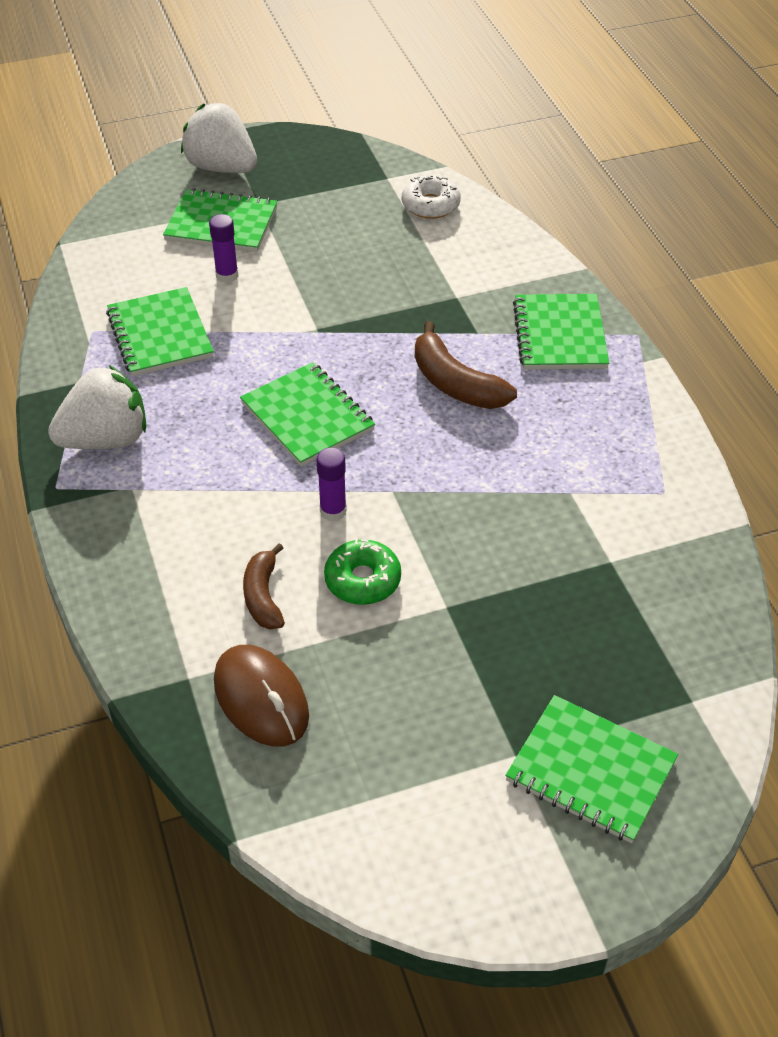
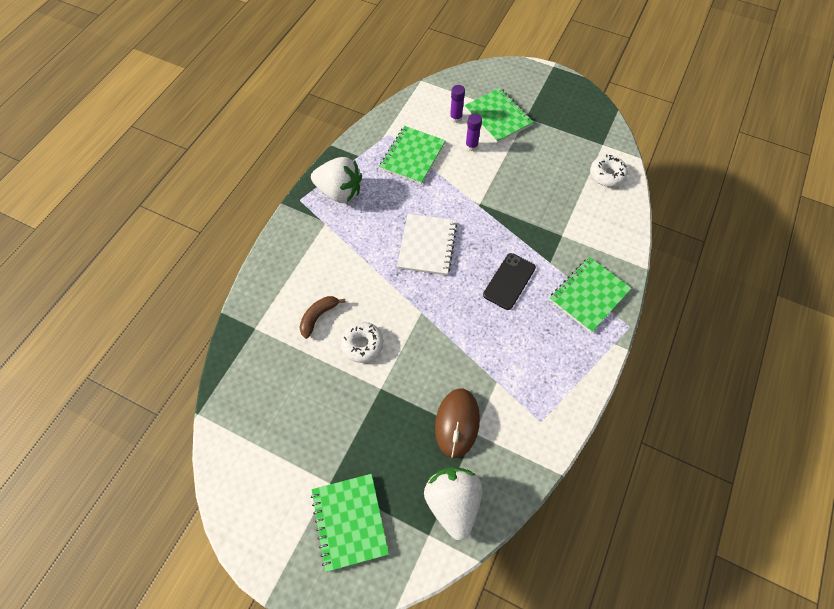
camera: 45 degrees right, 15 degrees up
white strawberry [181,103,257,173] -> white strawberry moved to [424,467,482,540]
brown mouse [214,645,309,747] -> brown mouse moved to [435,389,480,458]
green notebook [240,362,375,467] -> white notebook [397,214,457,275]
purple glue stick [316,448,347,521] -> purple glue stick moved to [450,85,465,123]
green donut [324,538,401,605] -> white donut [341,322,384,363]
brown banana [415,321,517,409] -> black phone [483,253,536,310]

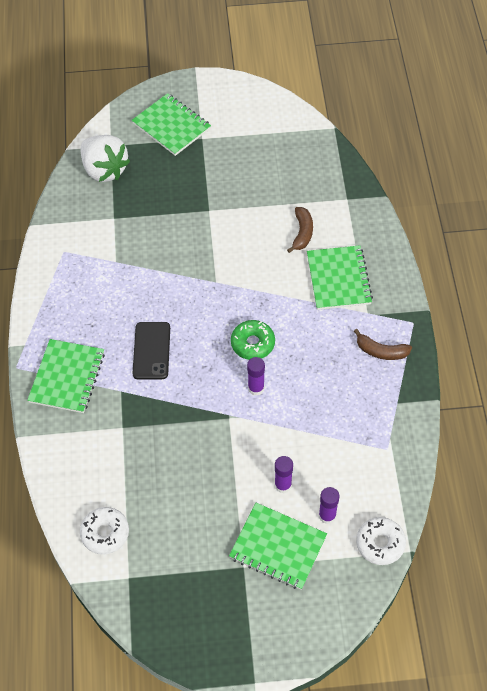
camera: 150 degrees right, 5 degrees down
white strawberry [311,157,362,203] -> brown banana [354,329,412,360]
white donut [341,322,384,363] -> white donut moved to [356,517,406,565]
green notebook [379,126,446,184] -> green notebook moved to [307,245,373,310]
white notebook [397,214,457,275] -> green donut [231,320,275,360]
brown mouse [435,389,480,458] -> none
none -> purple glue stick [247,357,265,396]

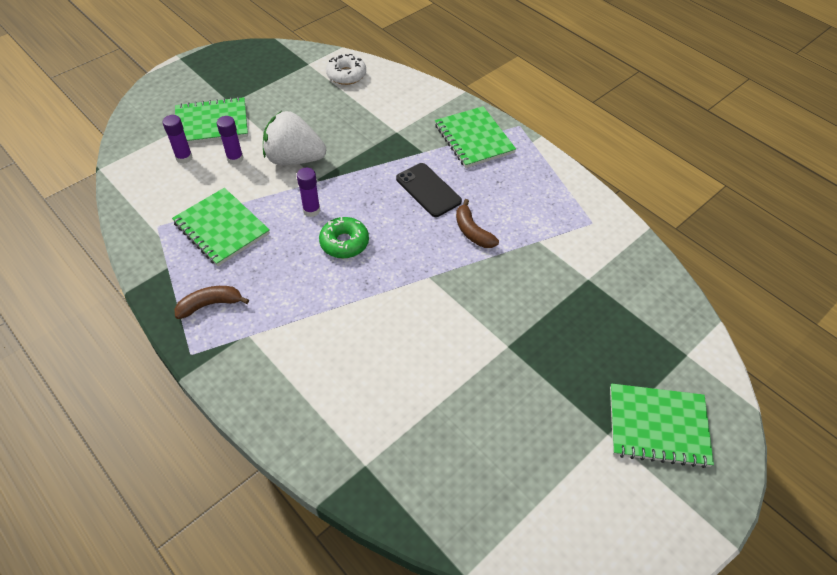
camera: 140 degrees right, 5 degrees down
white strawberry [81,135,130,182] -> white strawberry moved to [263,111,326,165]
brown banana [287,207,313,253] -> brown banana moved to [456,199,499,248]
green notebook [307,245,373,310] -> green notebook moved to [172,188,270,266]
white donut [356,517,406,565] -> none

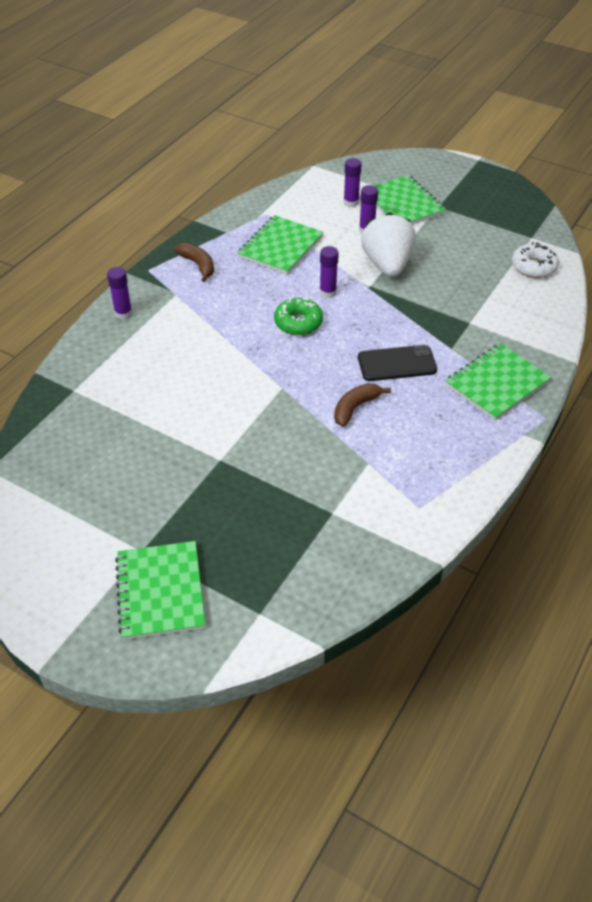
camera: 75 degrees right, 5 degrees down
black phone [396,163,462,217] -> black phone turned 45 degrees clockwise [358,345,437,381]
none -> purple glue stick [107,267,132,320]

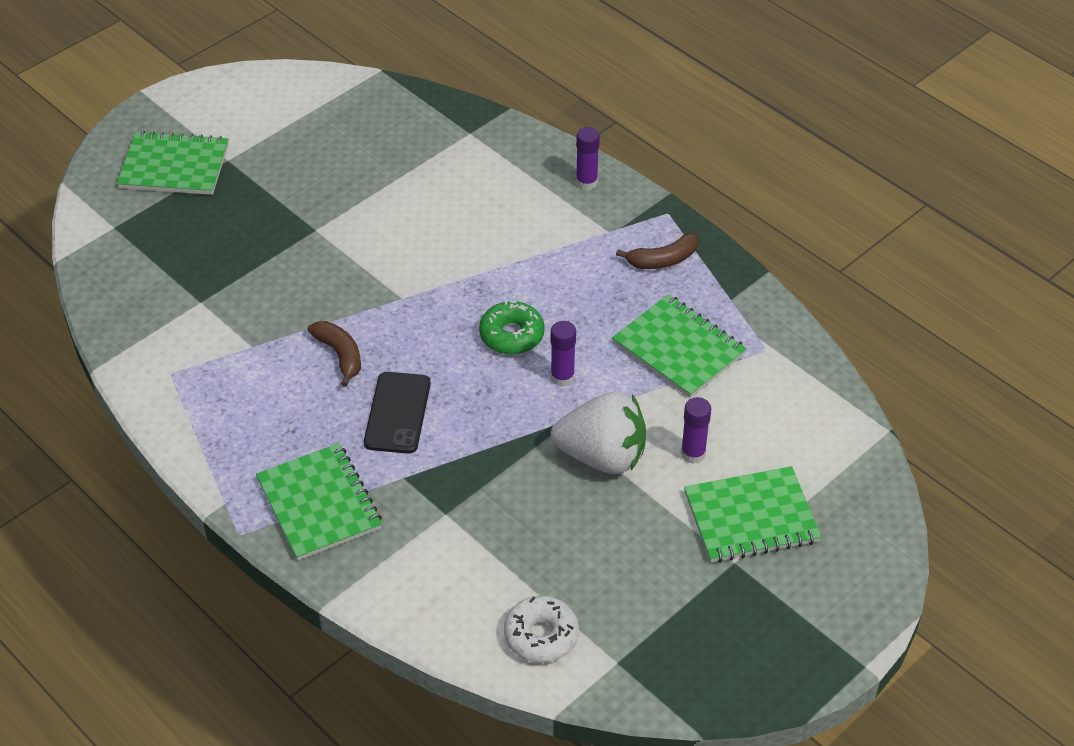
camera: 105 degrees right, 0 degrees up
purple glue stick [343,158,362,207] -> none

